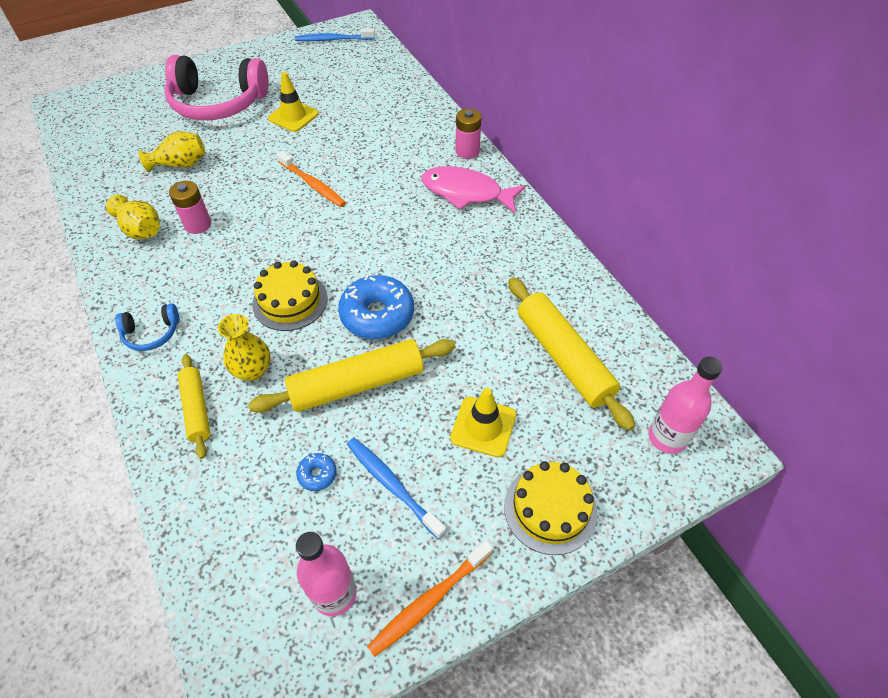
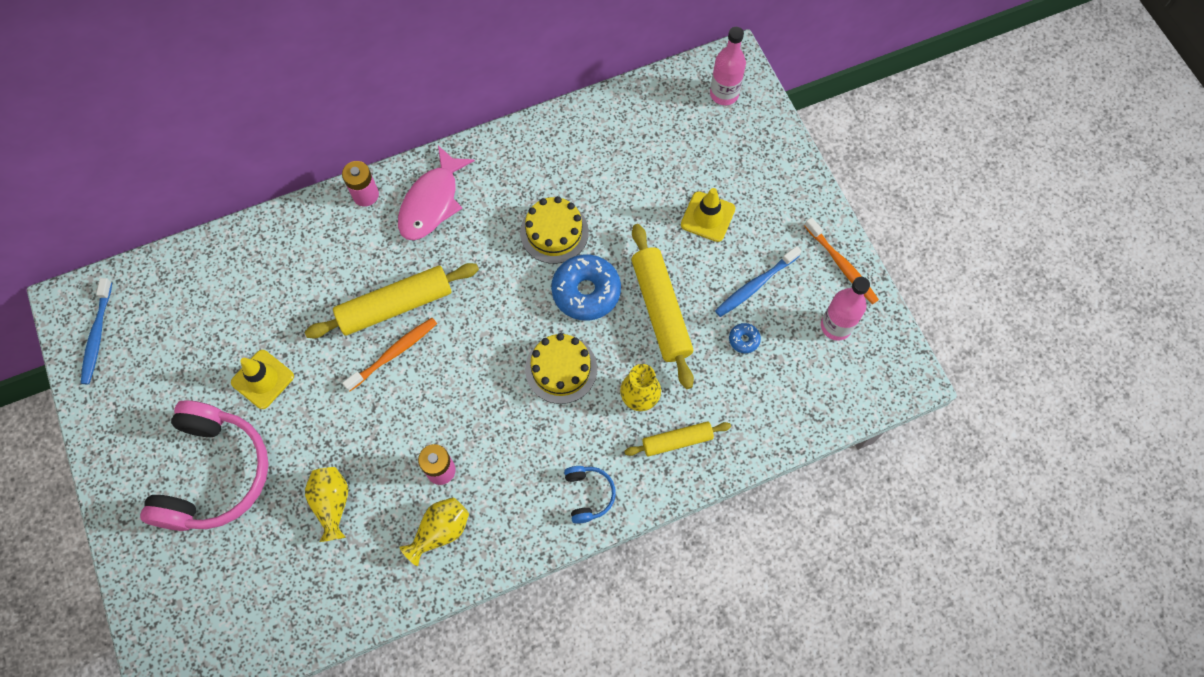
camera: 85 degrees left, 15 degrees up
yellow cake [504,461,597,555] -> yellow cake moved to [520,196,589,264]
yellow rolling pin [508,277,635,431] -> yellow rolling pin moved to [305,263,479,338]

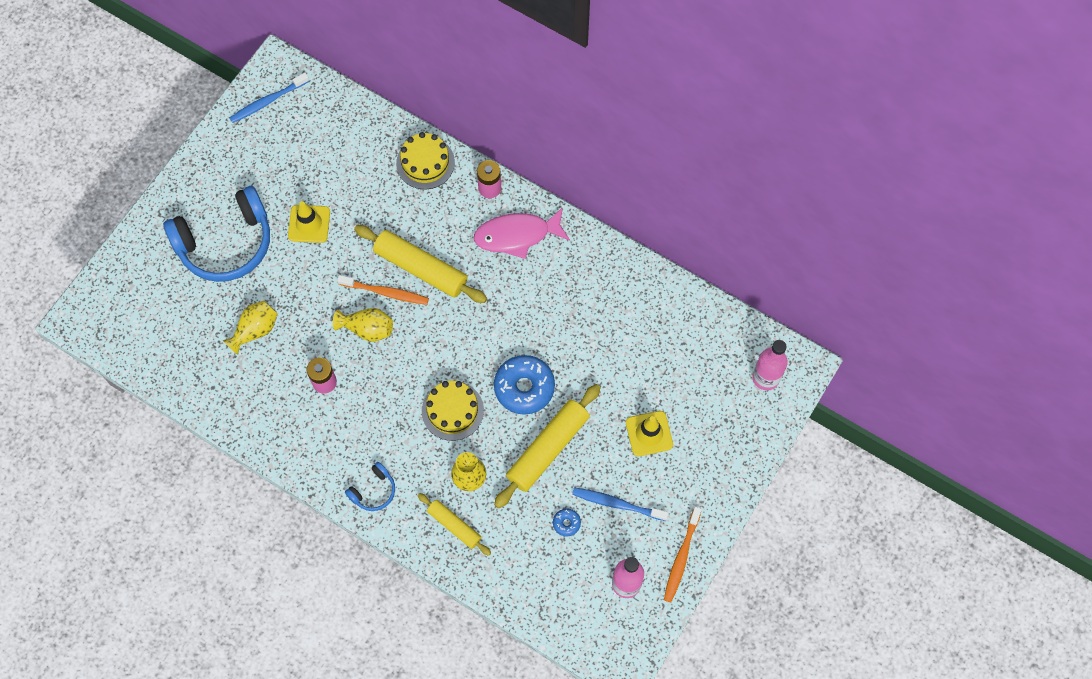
camera: 55 degrees right, 0 degrees up
pink headphones [140,400,268,531] -> blue headphones [163,186,270,282]
yellow vase [399,497,469,566] -> yellow vase moved to [333,308,393,342]
yellow cake [520,196,589,264] -> yellow cake moved to [396,132,455,189]

